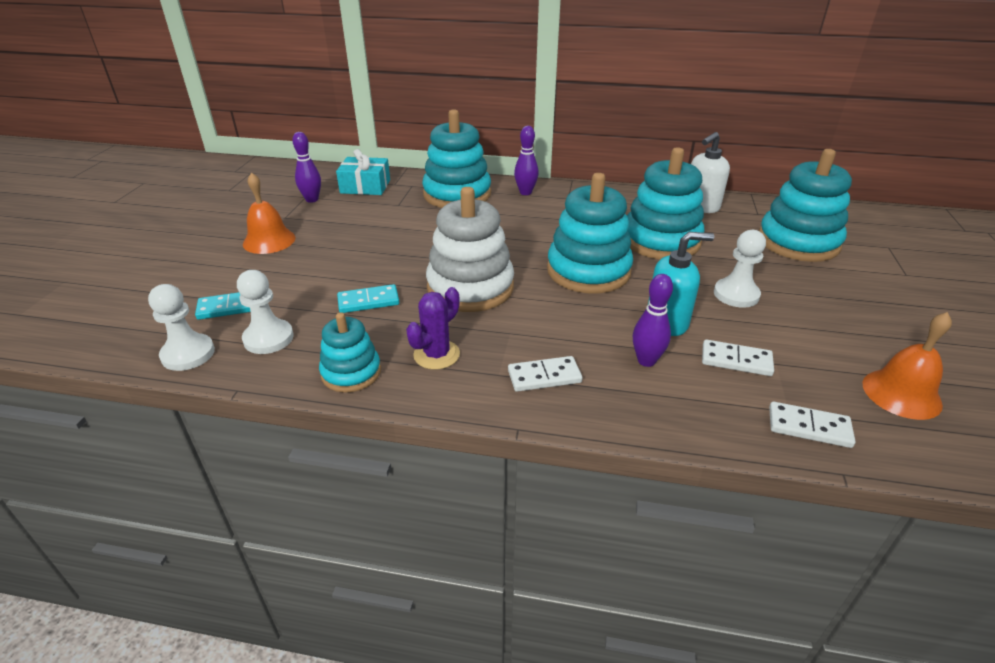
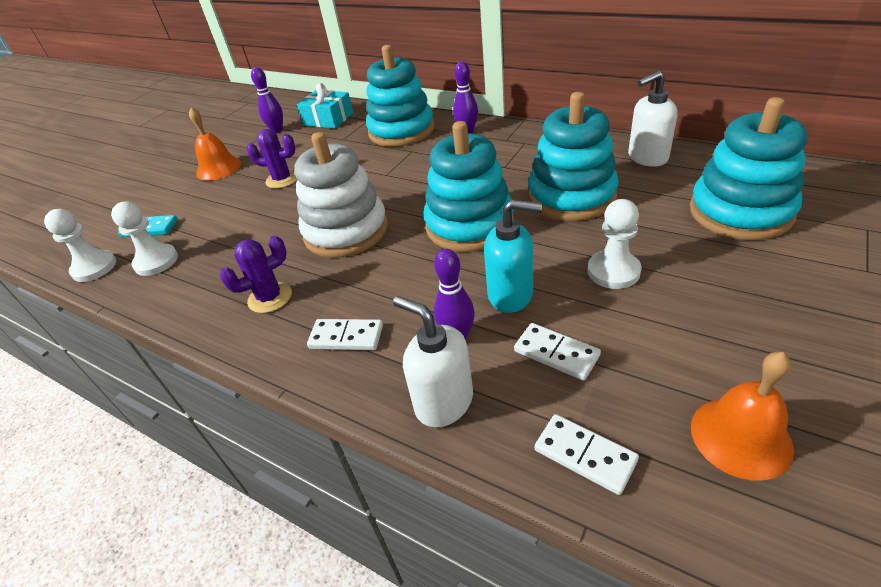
camera: 25 degrees right, 5 degrees up
turquoise stacking toy [319,312,381,393] -> none
turquoise domino [337,284,400,313] -> none
none -> purple cactus [247,129,297,189]
none -> white soap dispenser [393,296,473,427]

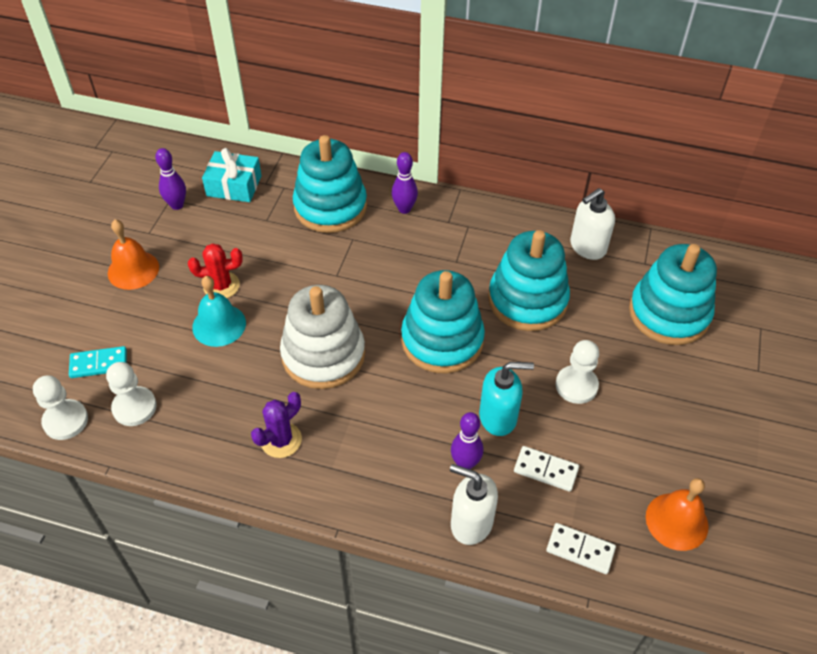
camera: 20 degrees left, 10 degrees up
purple cactus [247,129,297,189] -> red cactus [188,243,243,298]
white domino [307,319,383,350] -> none
none -> turquoise bell [192,276,246,347]

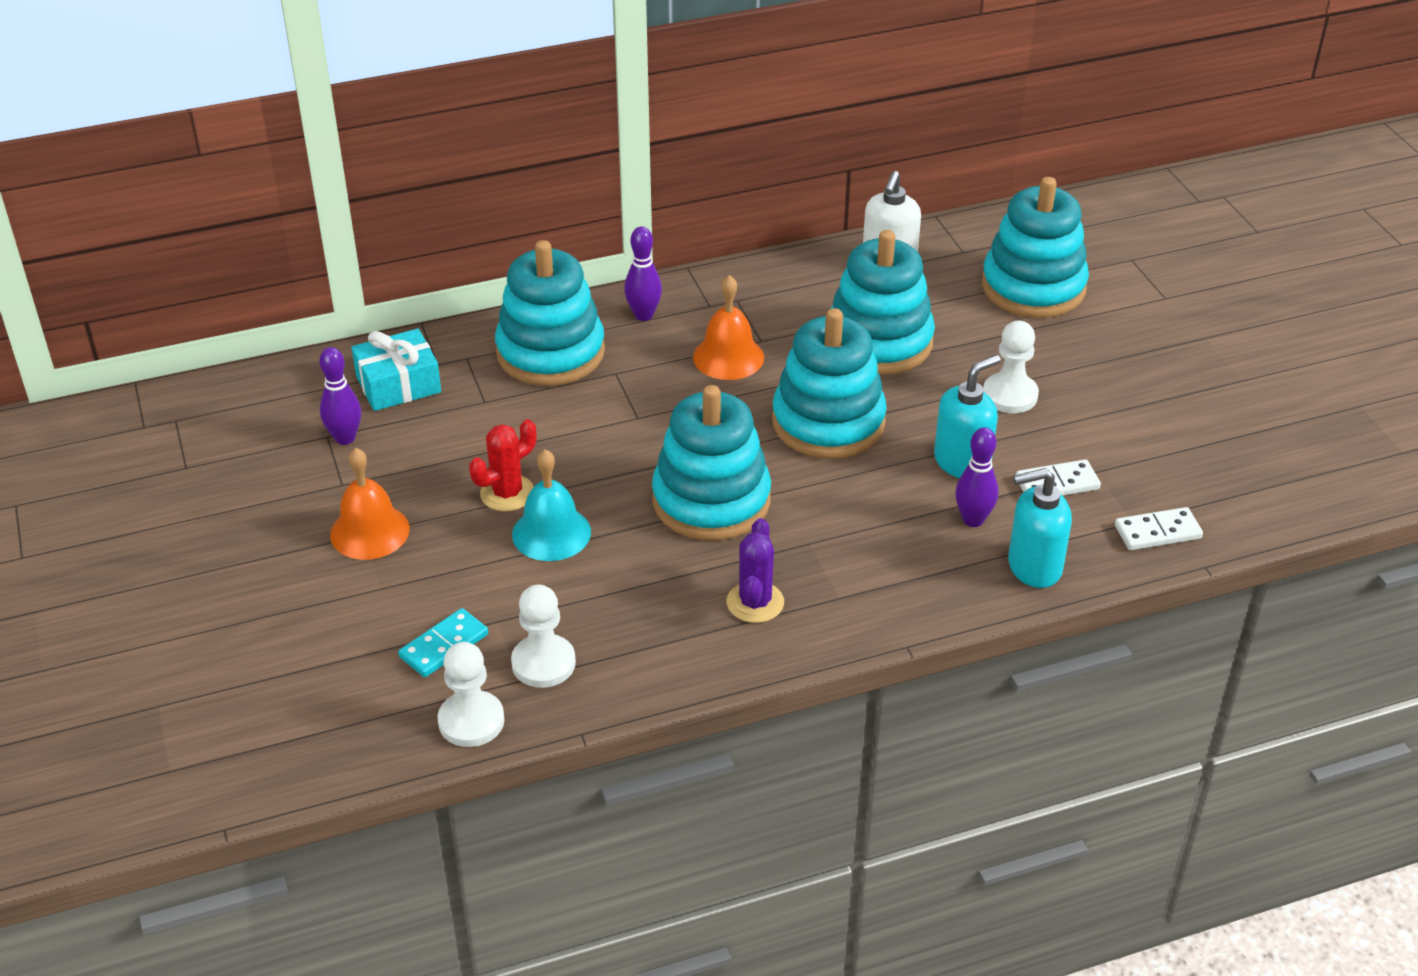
camera: 35 degrees left, 10 degrees down
white stacking toy [280,285,365,389] -> turquoise stacking toy [652,385,771,540]
white soap dispenser [450,464,498,545] -> turquoise soap dispenser [1008,468,1072,588]
orange bell [646,478,709,551] -> orange bell moved to [693,275,764,380]

